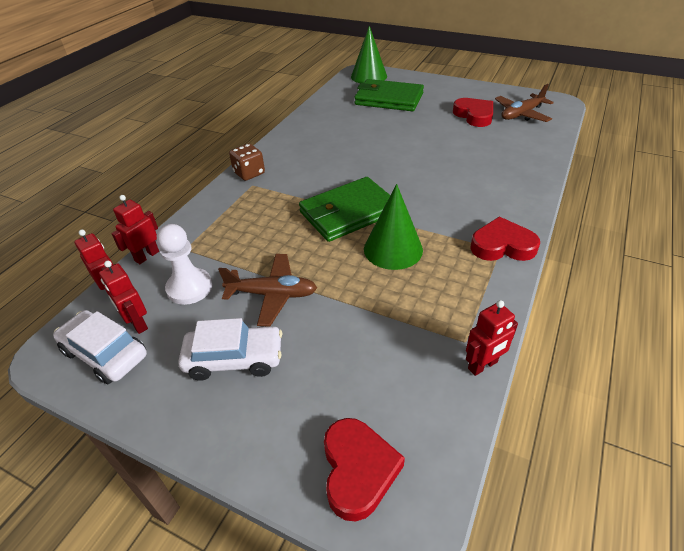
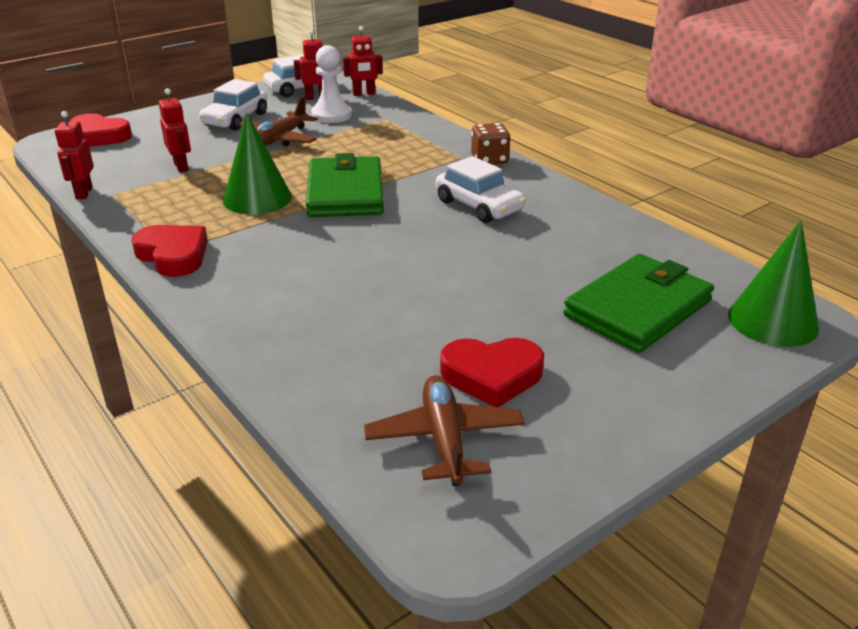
camera: 115 degrees right, 10 degrees down
red robot [111,195,159,264] -> red robot moved to [159,88,191,172]
red heart [470,217,540,261] -> red heart turned 75 degrees counterclockwise [131,225,208,277]
none -> white car [436,156,526,223]

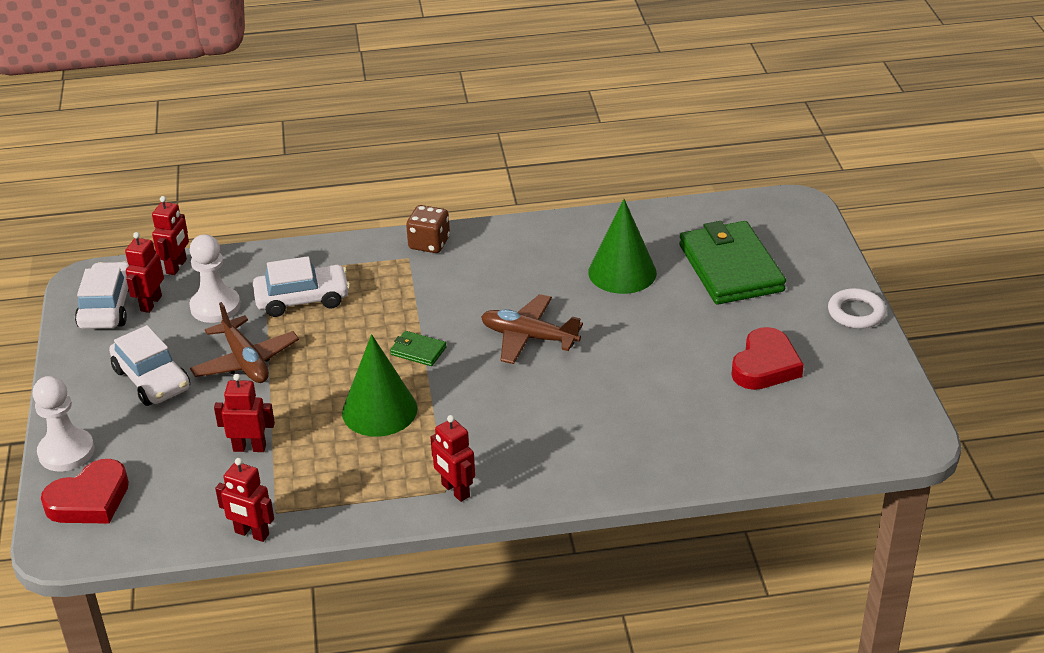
camera: 60 degrees left, 5 degrees up
red heart [131,225,208,277] -> red robot [430,415,475,502]
green wallet [306,153,384,217] -> green wallet [390,331,447,366], size x0.43
brown plane [364,375,525,486] -> brown plane moved to [481,294,583,364]
white car [436,156,526,223] -> white car moved to [253,256,350,317]
green cone [728,220,819,347] -> green cone moved to [588,199,657,294]
none -> white pawn [32,376,95,471]
none -> white ring [828,288,886,329]

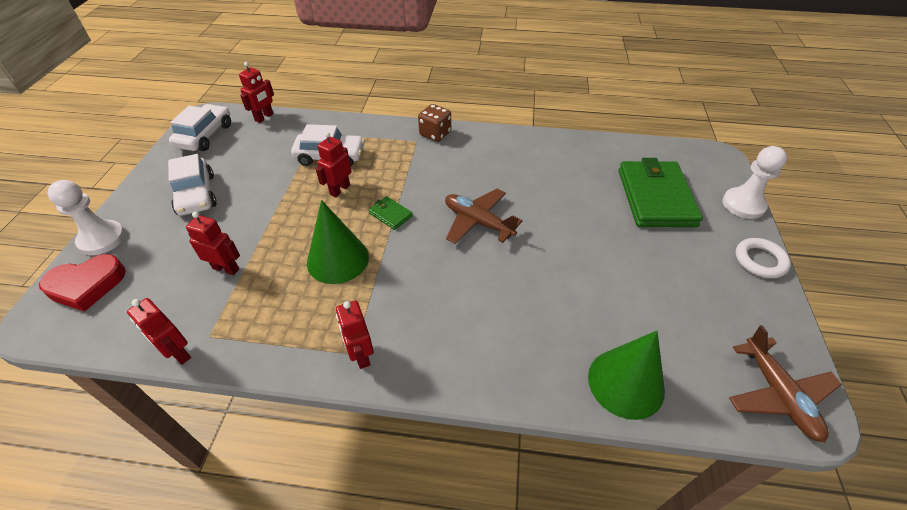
camera: 15 degrees right, 10 degrees up
red robot [125,232,164,313] -> red robot moved to [316,132,352,197]
white pawn [189,234,241,323] -> white pawn moved to [722,146,787,219]
brown plane [190,302,299,383] -> brown plane moved to [729,325,842,442]
green cone [588,199,657,294] -> green cone moved to [588,331,665,420]
red heart [731,327,804,390] -> none

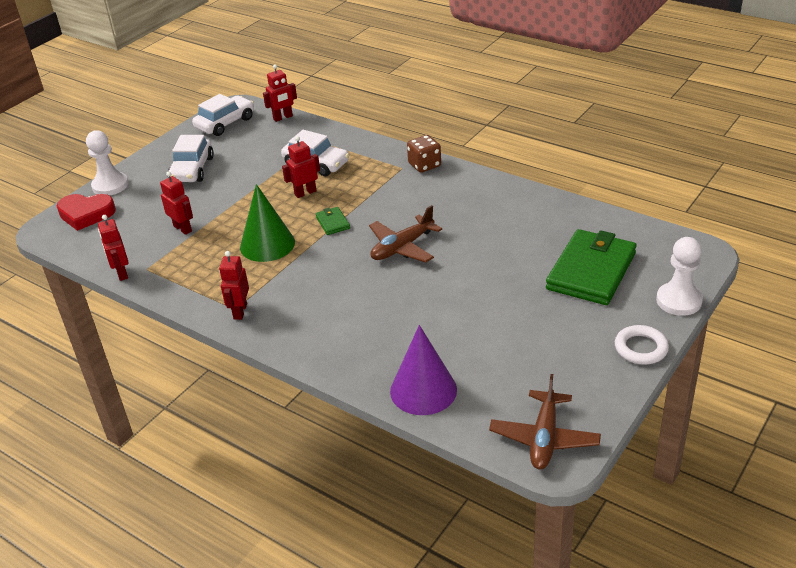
camera: 30 degrees right, 10 degrees down
brown plane [445,189,523,244] -> brown plane turned 105 degrees counterclockwise [369,205,442,263]
green cone [588,331,665,420] -> purple cone [390,325,457,415]

